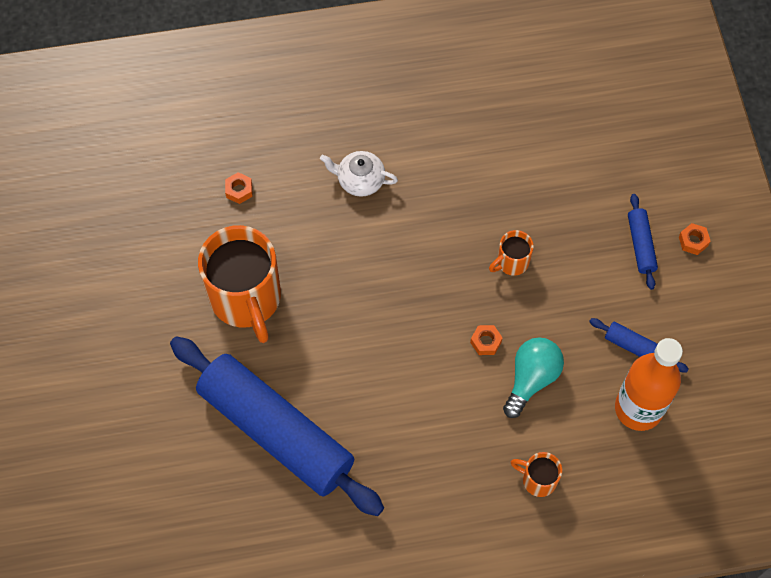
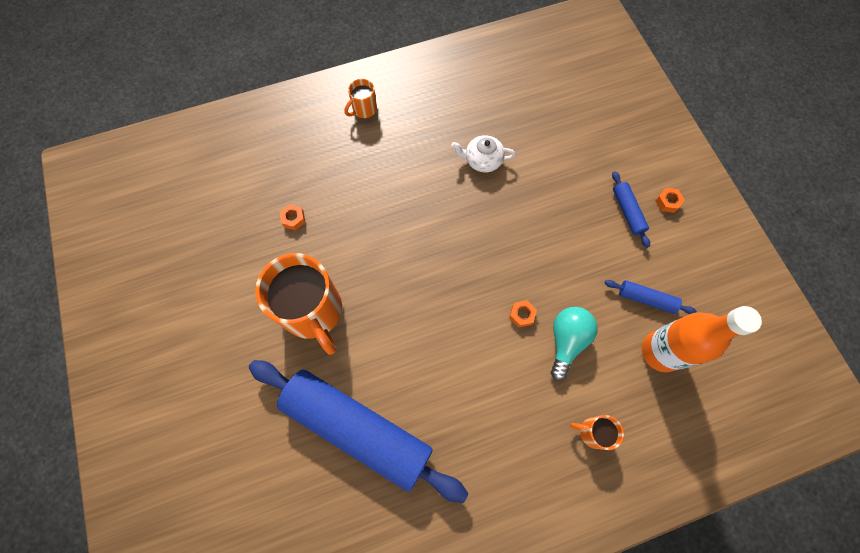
camera: 10 degrees left, 5 degrees up
white teapot [320,151,398,197] -> white teapot moved to [451,135,516,173]
orange mug [489,230,534,276] -> orange mug moved to [344,79,377,118]

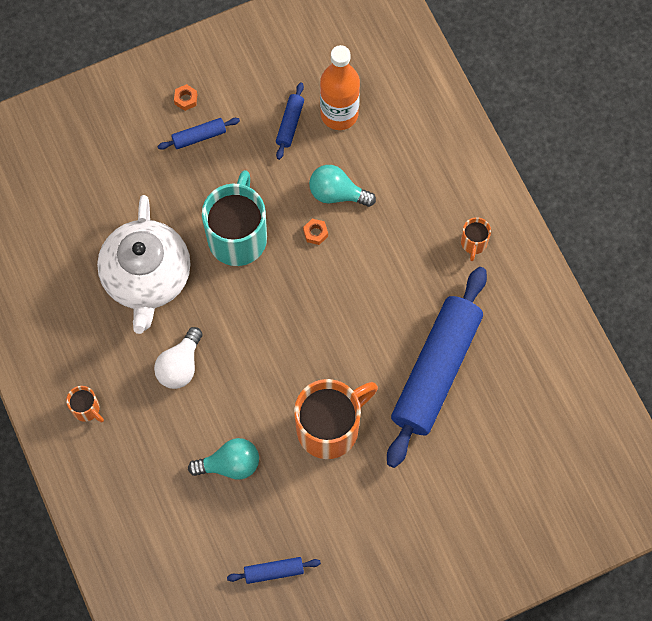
camera: 95 degrees left, 0 degrees up
orange nut [280,204,306,230] -> turquoise light bulb [188,438,259,480]
white teapot [451,135,516,173] -> white teapot [97,195,191,334], size x2.21
orange mug [570,415,624,450] -> orange mug moved to [461,217,491,261]
none -> white light bulb [154,327,203,389]
none -> turquoise mug [202,170,267,266]
none -> blue rolling pin [227,557,321,584]

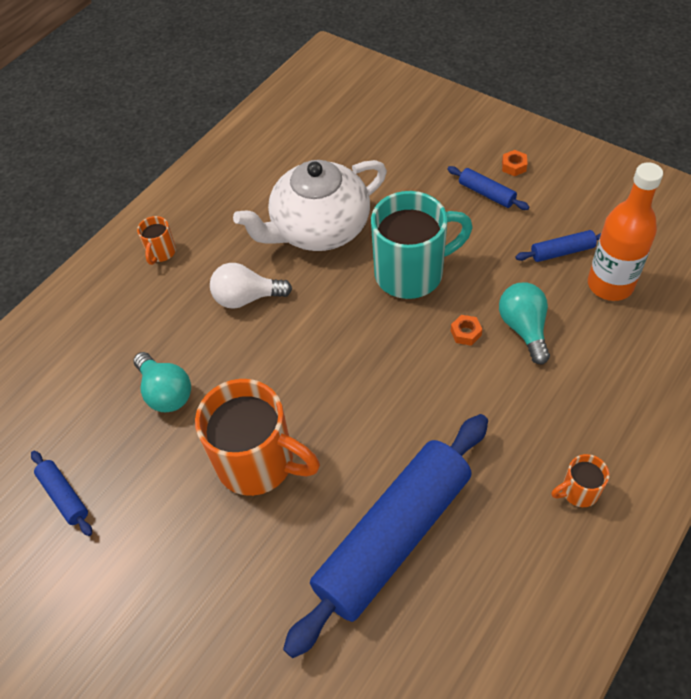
camera: 65 degrees right, 15 degrees down
blue rolling pin [387,267,487,468] -> blue rolling pin turned 45 degrees counterclockwise [283,414,488,658]

